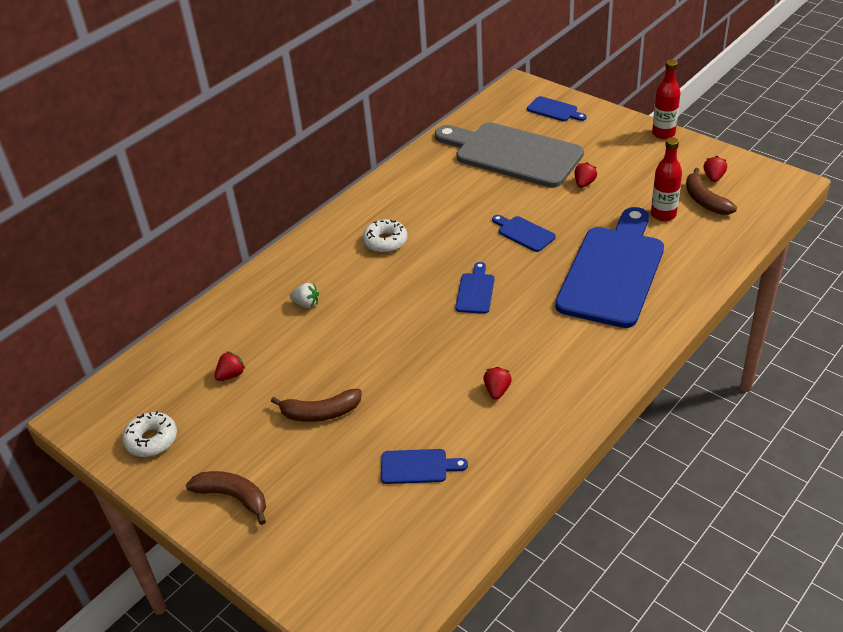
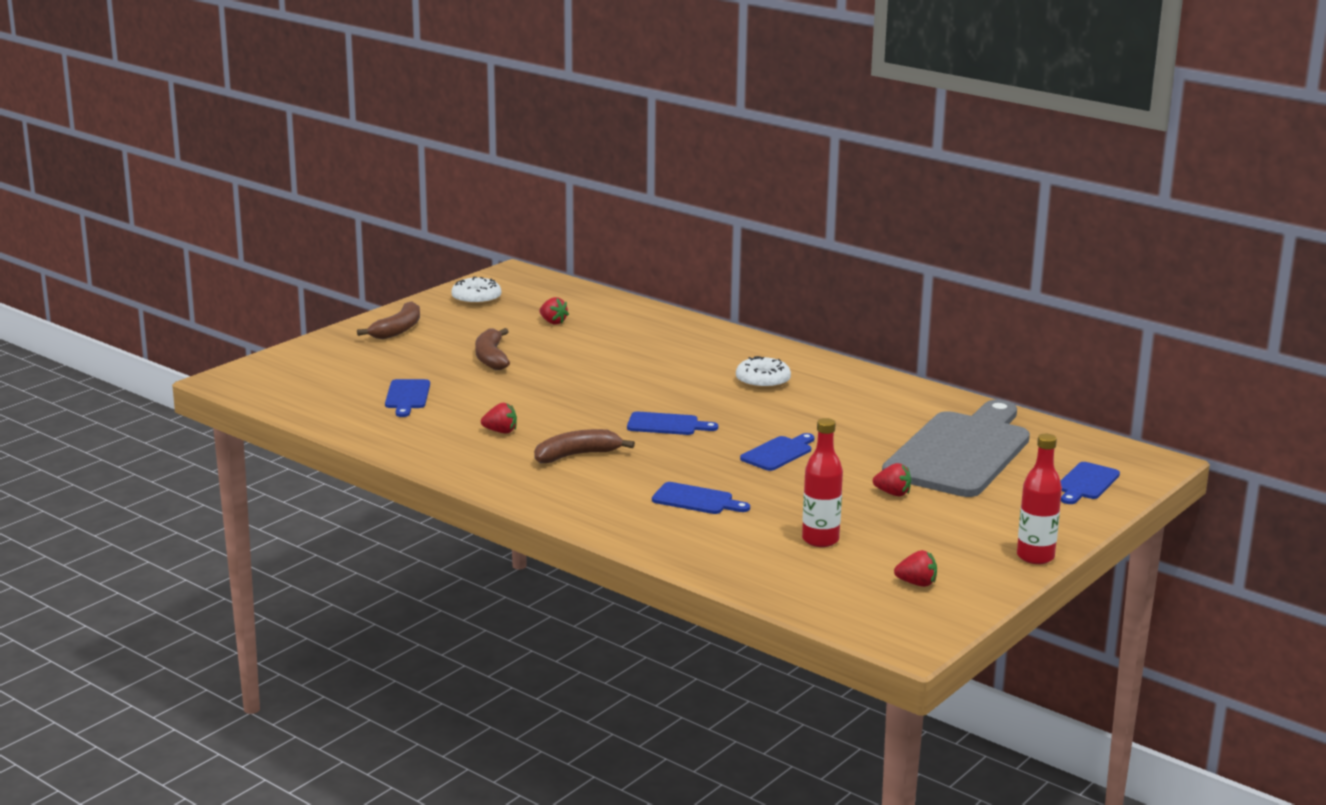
camera: 85 degrees right, 20 degrees down
white strawberry [290,283,319,308] -> none
blue cutting board [555,207,664,328] -> blue cutting board [652,482,750,514], size x0.42
brown banana [686,168,737,215] -> brown banana moved to [534,429,635,463]

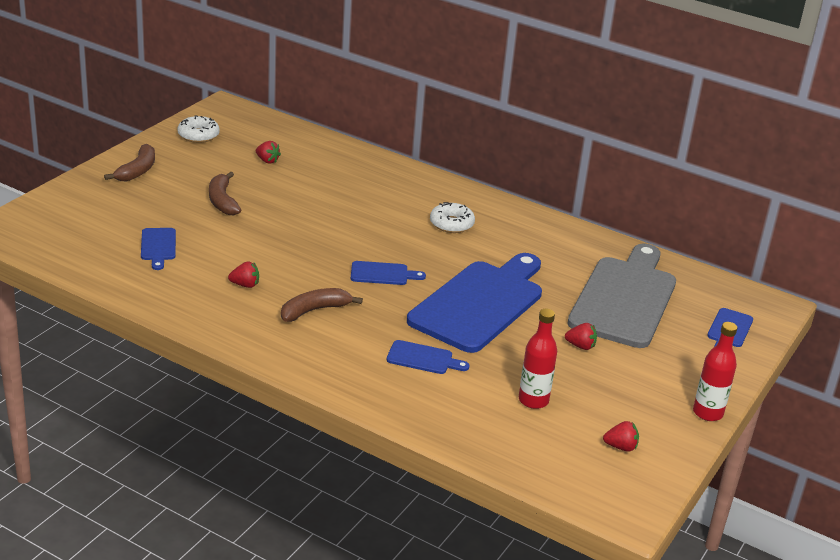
camera: 10 degrees left, 10 degrees up
blue cutting board [740,433,815,471] -> blue cutting board [407,253,542,353], size x2.41

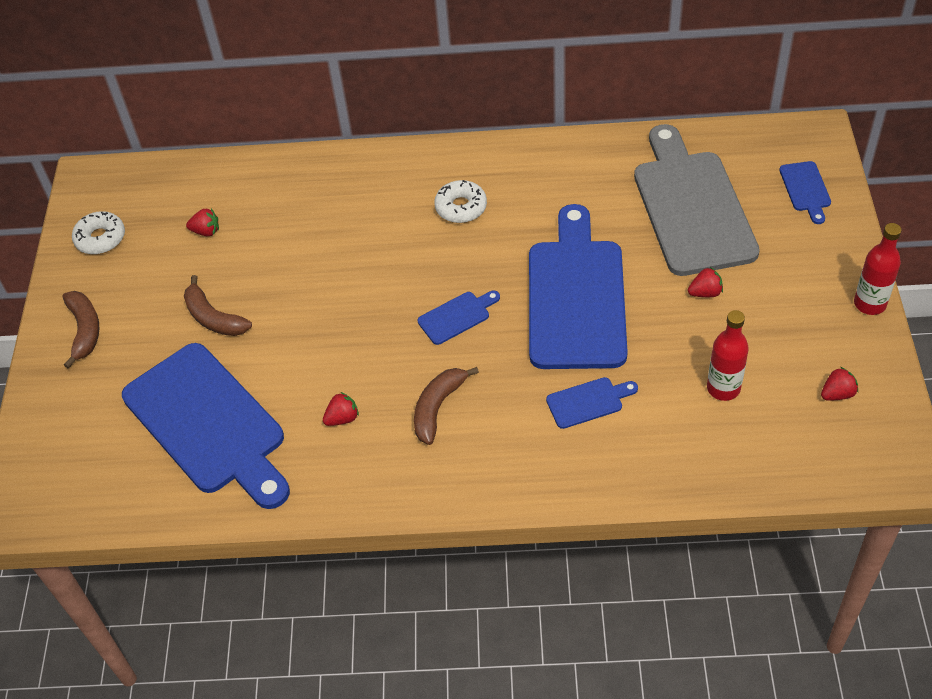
camera: 25 degrees left, 20 degrees up
blue cutting board [141,228,176,270] -> blue cutting board [122,343,290,509], size x2.41

